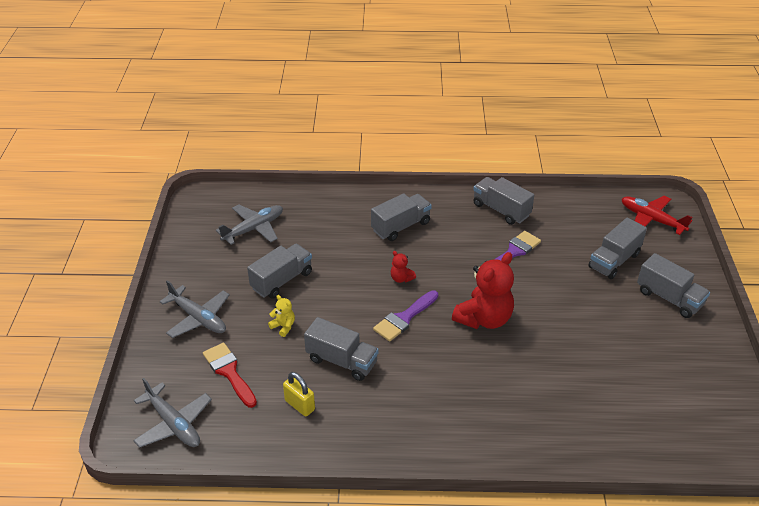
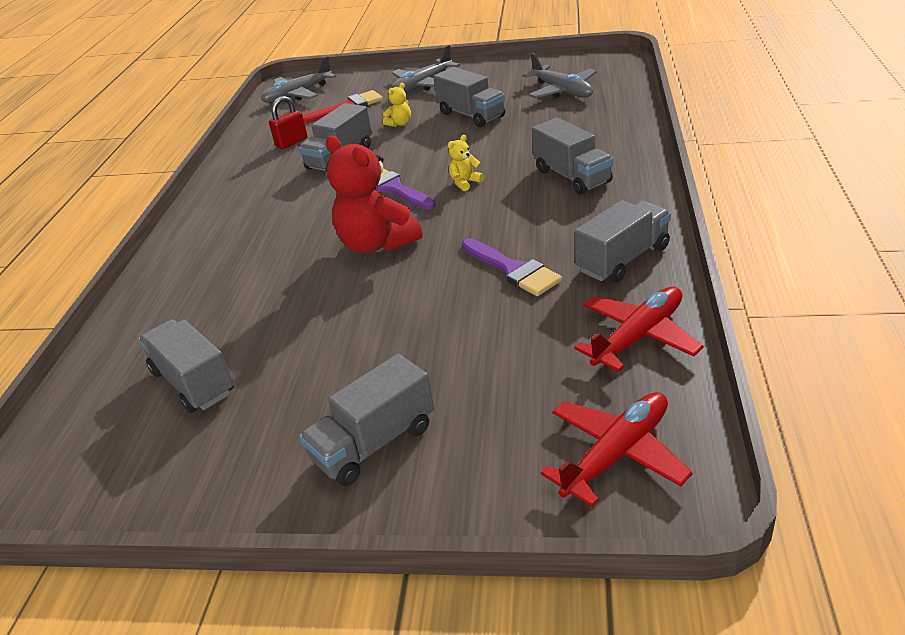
camera: 100 degrees right, 5 degrees down
yellow padlock [283,372,315,417] -> red padlock [269,96,307,149]
red teddy bear [391,251,416,283] -> yellow teddy bear [448,135,484,191]
grey truck [588,218,647,279] -> grey truck moved to [138,319,234,413]
none -> red plane [574,287,704,372]

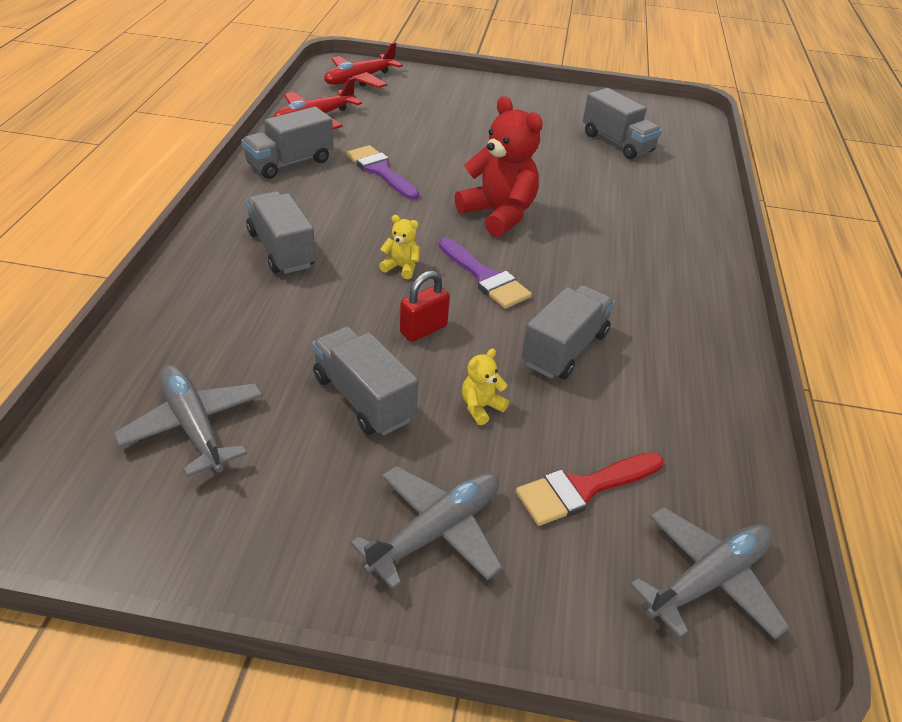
camera: 175 degrees right, 5 degrees up
red padlock [269,96,307,149] -> red padlock moved to [400,271,450,342]
grey truck [299,354,434,486] -> none
yellow teddy bear [448,135,484,191] -> yellow teddy bear turned 120 degrees counterclockwise [379,215,420,279]

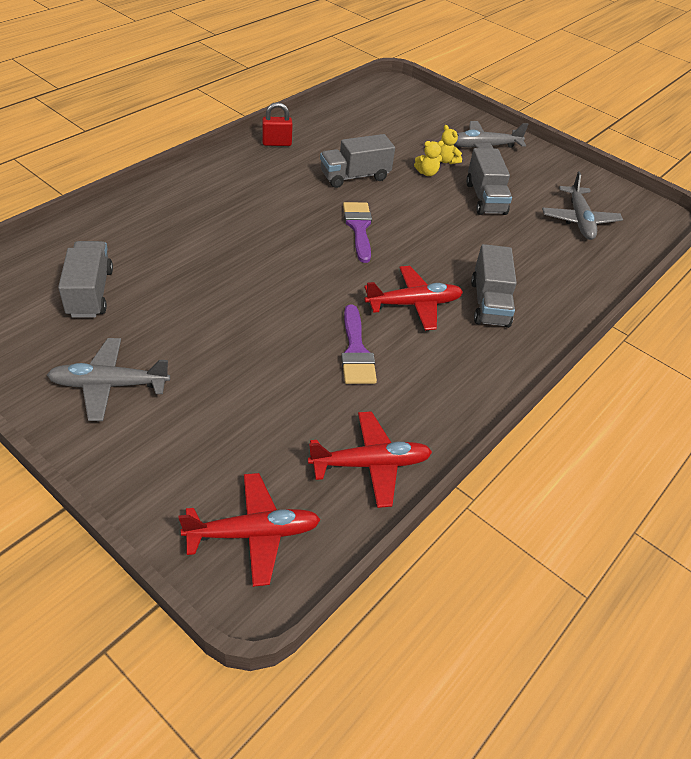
camera: 150 degrees left, 5 degrees up
grey truck [242,106,334,179] -> none
yellow teddy bear [379,215,420,279] -> yellow teddy bear moved to [440,125,462,164]
red padlock [400,271,450,342] -> red padlock moved to [262,102,293,146]
red teddy bear [455,96,543,237] -> none
red brush [516,452,663,526] -> none
grey plane [630,507,790,640] -> grey plane moved to [47,338,170,421]
none -> red plane [364,266,463,330]

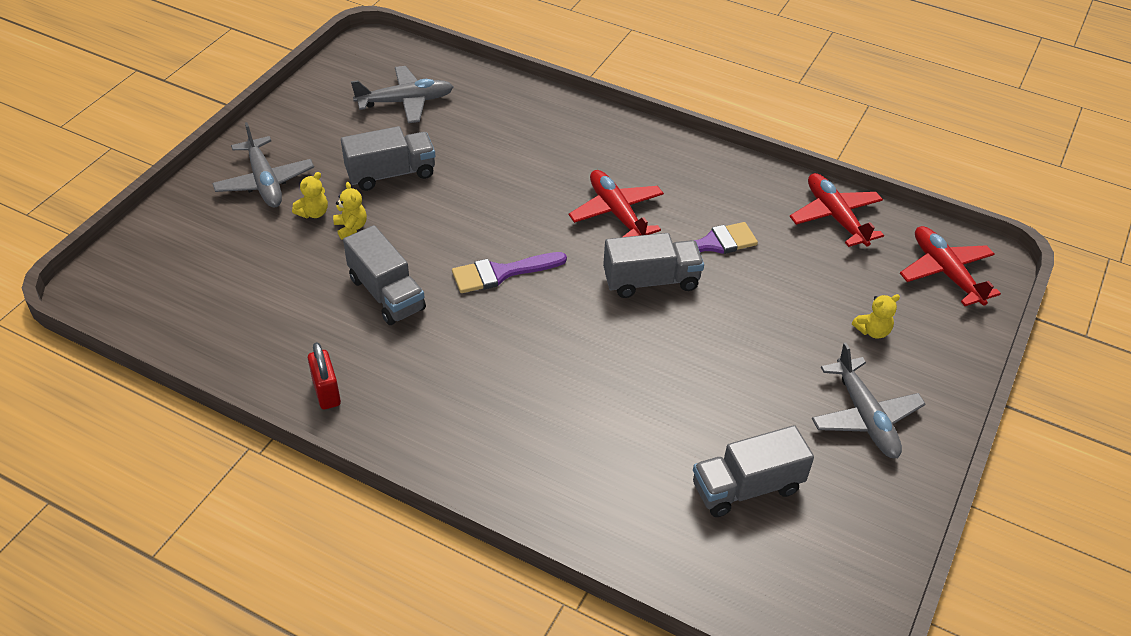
camera: 100 degrees left, 0 degrees up
grey truck [471,244,517,328] -> grey truck moved to [603,233,704,298]
none -> yellow teddy bear [852,294,900,339]

